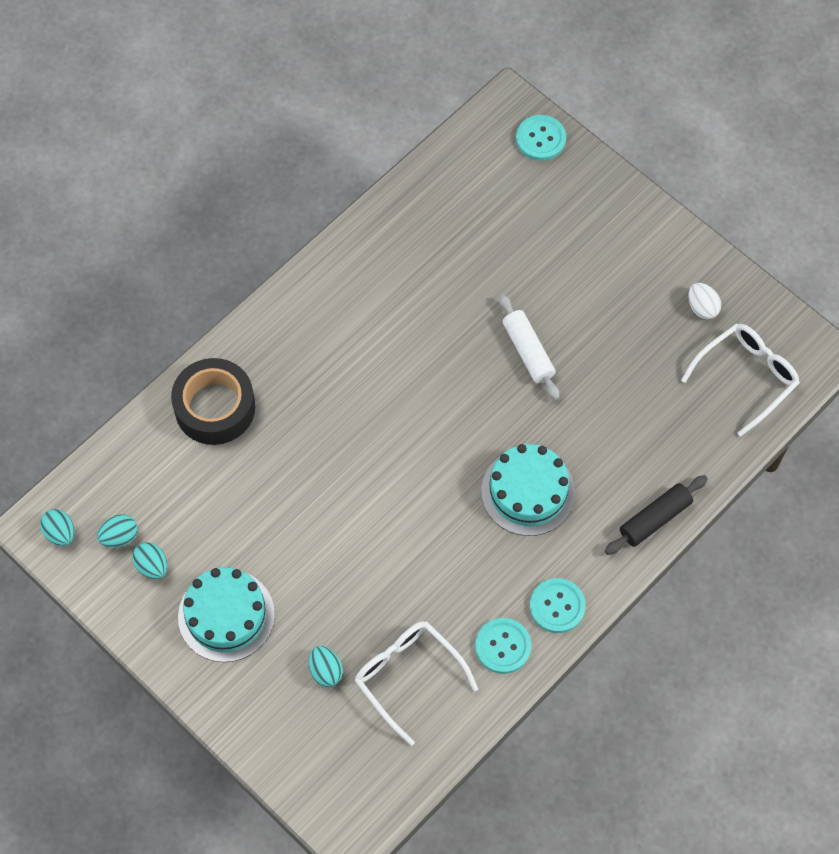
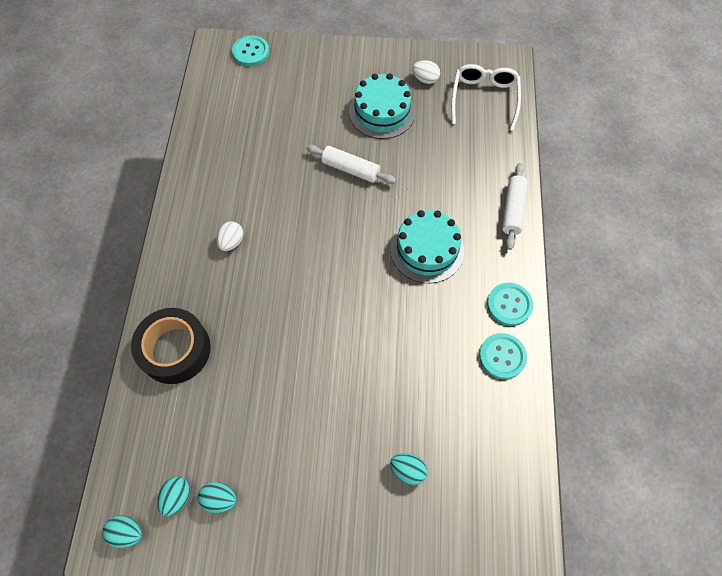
camera: 40 degrees left, 0 degrees up
turquoise cake [178,567,275,662] -> turquoise cake moved to [349,73,415,139]
white glasses [355,621,478,746] -> none
black rolling pin [605,475,708,555] -> white rolling pin [502,163,528,250]
none -> white egg [216,221,243,251]

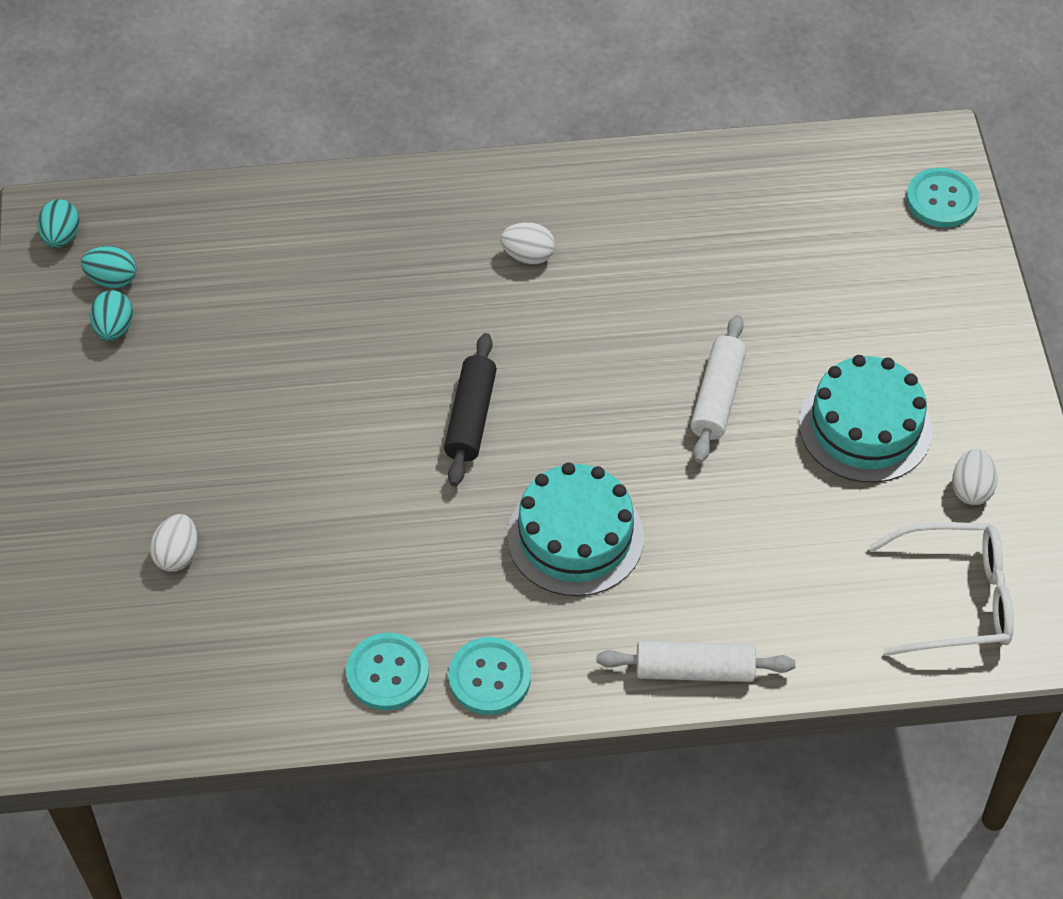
camera: 80 degrees right, 10 degrees down
black tape [131,308,211,384] -> none
turquoise egg [390,453,427,485] -> white egg [150,514,198,572]
none -> black rolling pin [444,333,497,486]

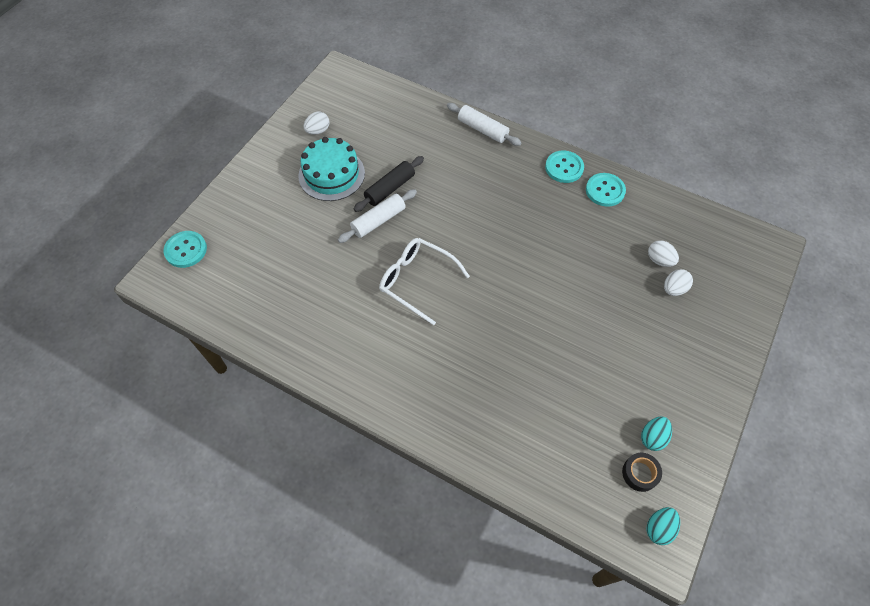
camera: 145 degrees left, 5 degrees up
turquoise egg [81,246,137,288] -> black tape [622,453,662,492]
black rolling pin [444,333,497,486] -> black rolling pin moved to [354,156,424,212]
white egg [500,222,555,264] -> white egg moved to [648,240,679,267]
turquoise cake [507,462,644,596] -> none
white glasses [869,522,1014,656] -> white glasses moved to [379,238,470,325]

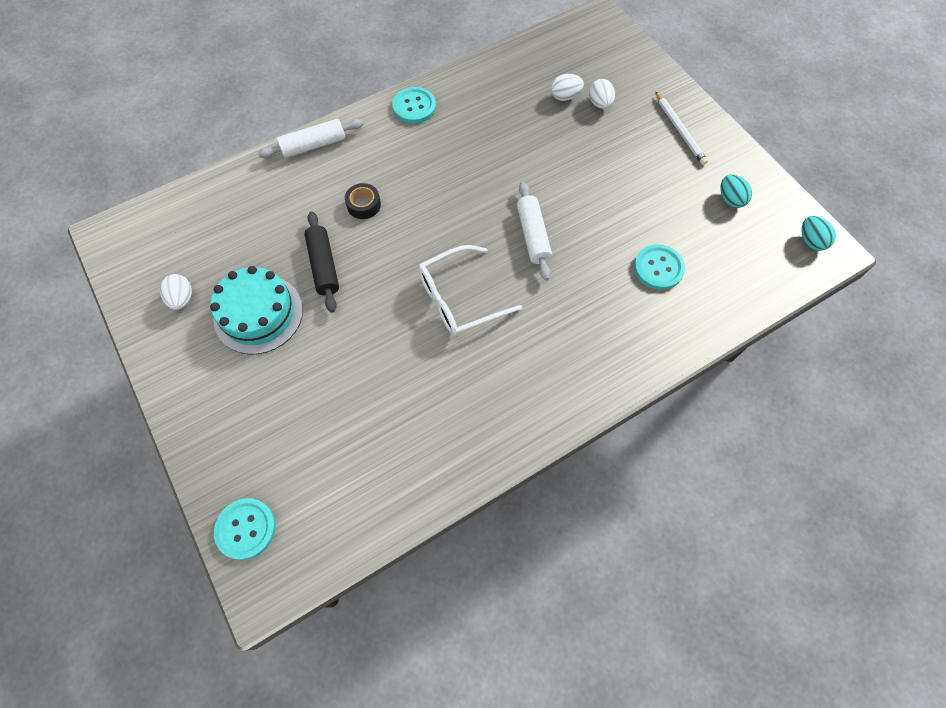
camera: 60 degrees left, 5 degrees up
white rolling pin [338,189,417,243] -> white rolling pin moved to [517,182,552,281]
turquoise button [586,173,626,207] -> turquoise button moved to [634,245,685,290]
black tape [622,453,662,492] -> black tape moved to [345,183,381,219]
none -> white pencil [655,91,708,165]

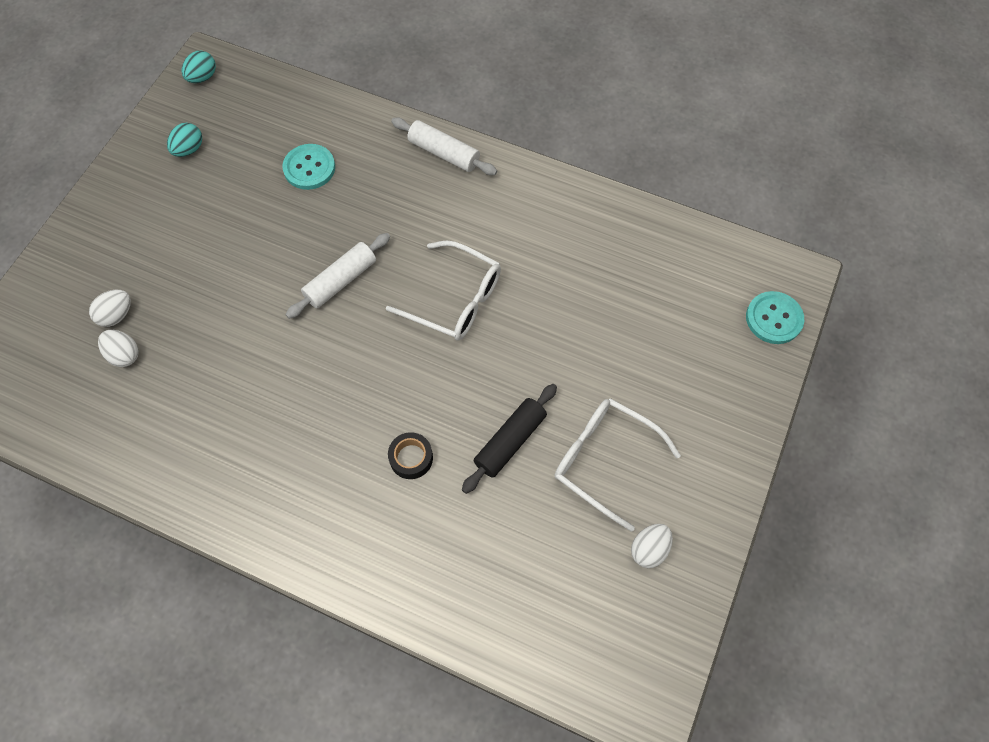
camera: 125 degrees left, 0 degrees up
turquoise cake [210,266,303,354] -> white glasses [555,398,681,532]
white rolling pin [258,119,364,158] -> white rolling pin moved to [391,117,497,175]
turquoise button [392,87,436,124] -> none
white pencil [655,91,708,165] -> none

